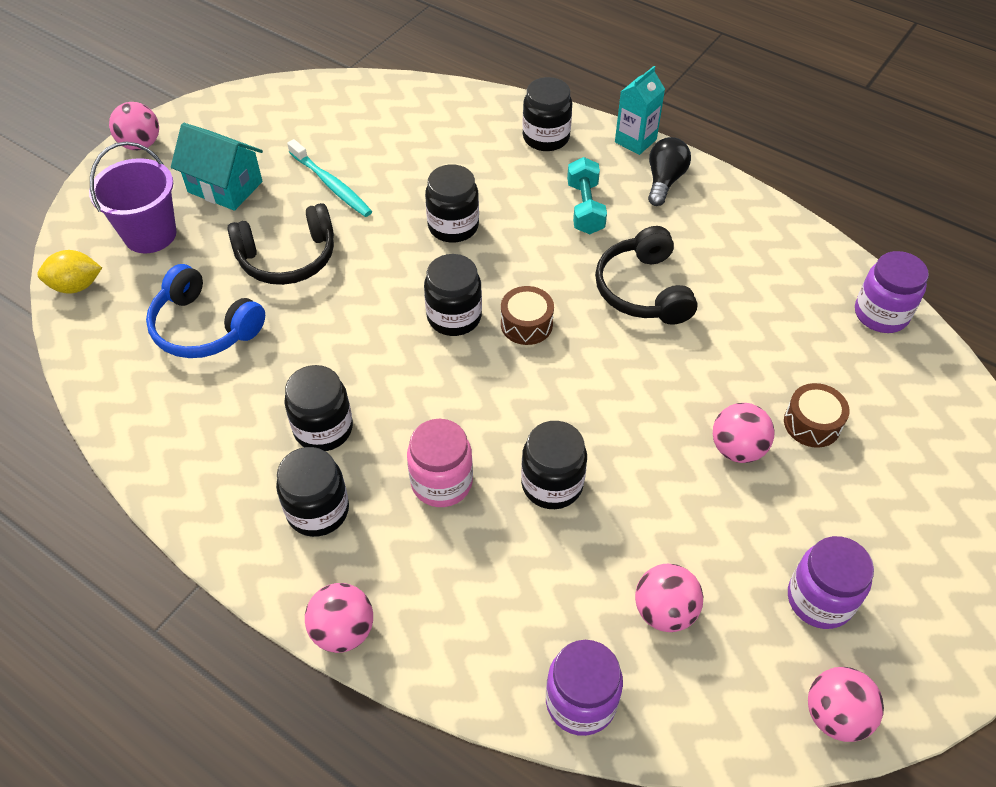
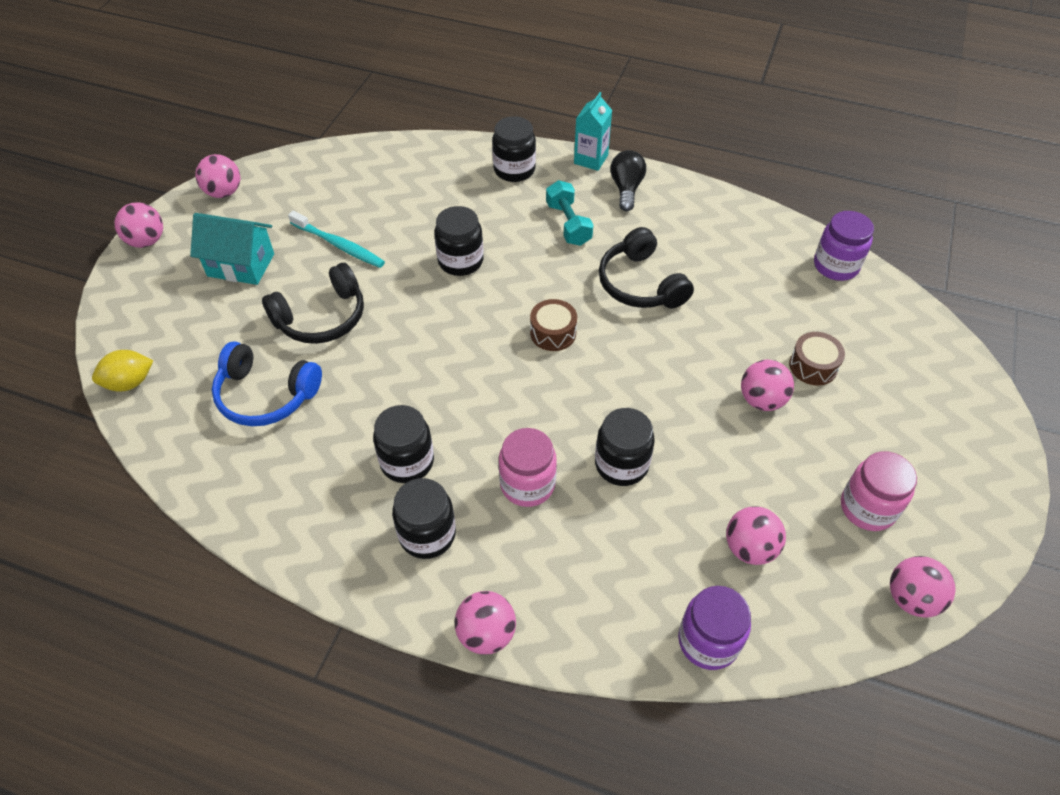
camera: 15 degrees left, 0 degrees up
purple bucket [89,142,176,253] -> none
black jar [424,254,482,336] -> none
purple jar [788,536,874,629] -> pink jar [841,451,917,531]
none -> pink ball [195,154,240,198]

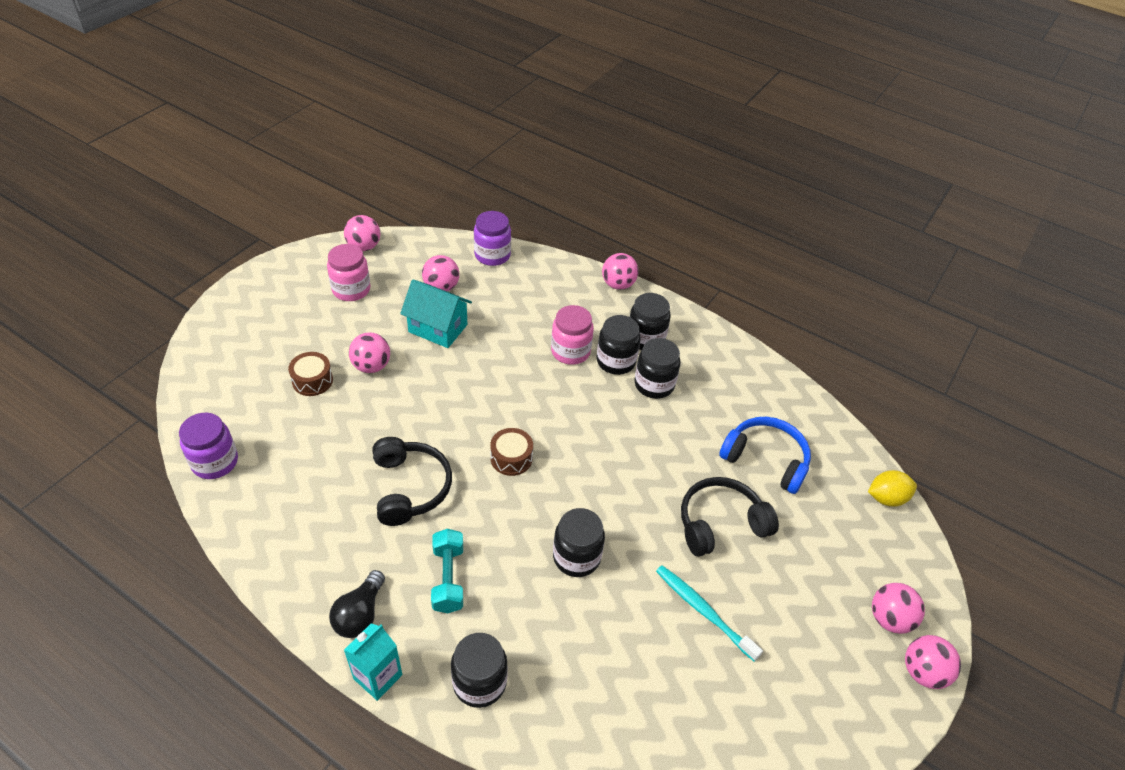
camera: 170 degrees left, 5 degrees down
turquoise house [190,213,274,285] -> turquoise house moved to [400,279,472,348]
pink ball [195,154,240,198] -> pink ball moved to [872,583,925,634]
black jar [595,408,655,486] -> black jar moved to [597,315,641,375]

